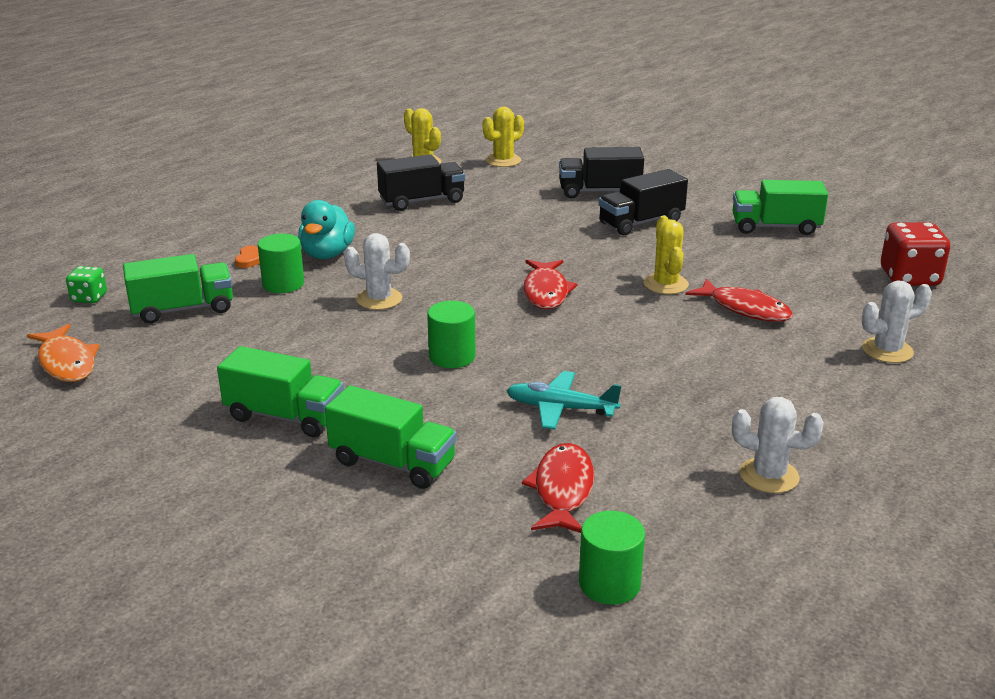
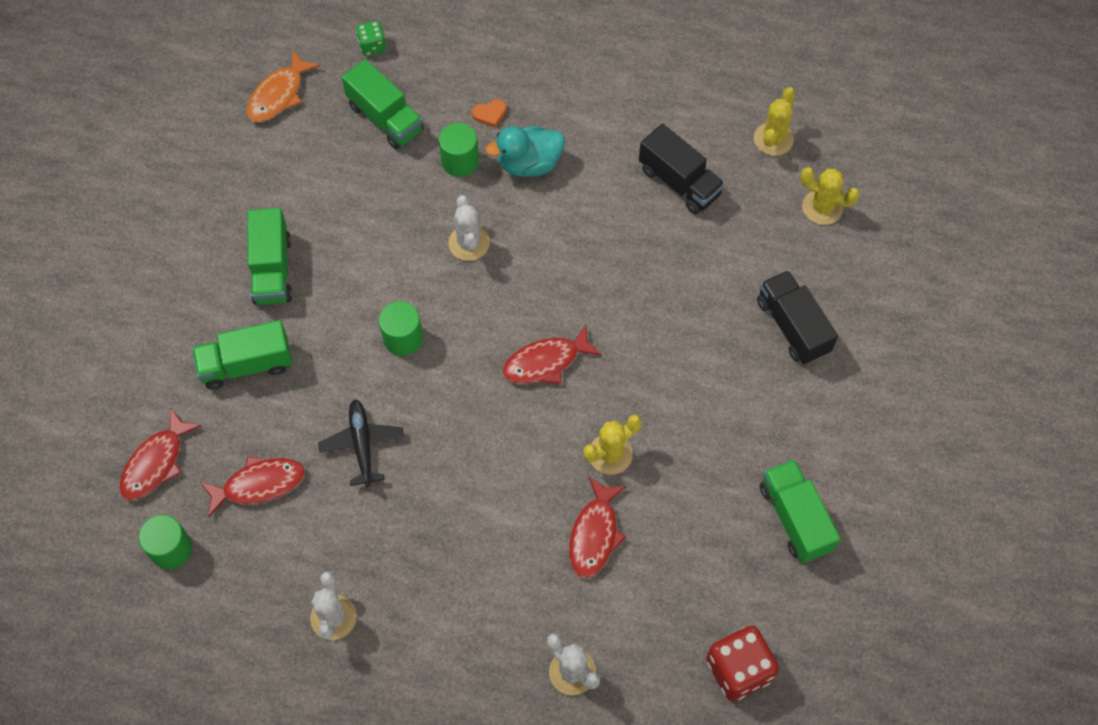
camera: 65 degrees right, 35 degrees up
green truck [325,385,457,489] -> green truck turned 75 degrees clockwise [192,320,292,390]
turquoise plane [506,371,622,430] -> black plane [318,399,404,487]
black truck [598,169,688,236] -> none
none -> red fish [119,409,202,501]

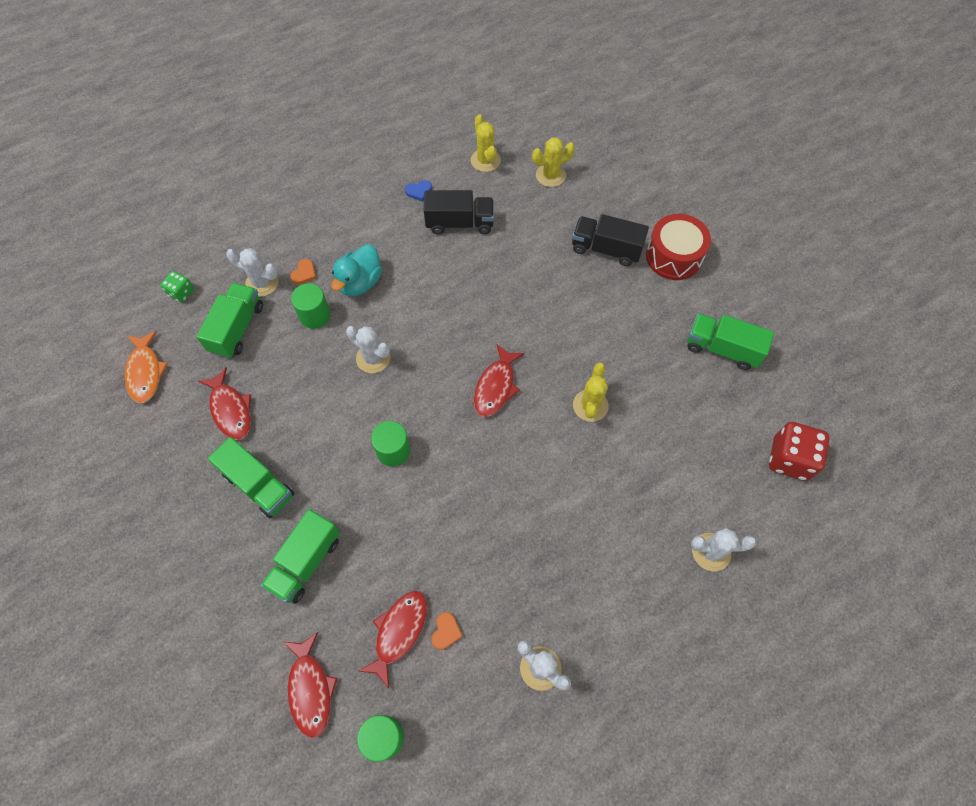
camera: 45 degrees left, 0 degrees up
black plane [318,399,404,487] -> none
green truck [342,59,424,149] -> green truck turned 75 degrees counterclockwise [196,283,263,358]
red fish [569,477,626,578] -> red fish moved to [198,367,251,440]
none -> white cactus [226,248,279,297]
none -> blue heart [405,180,432,202]
none -> orange heart [431,612,463,650]
none -> red drum [646,214,711,280]

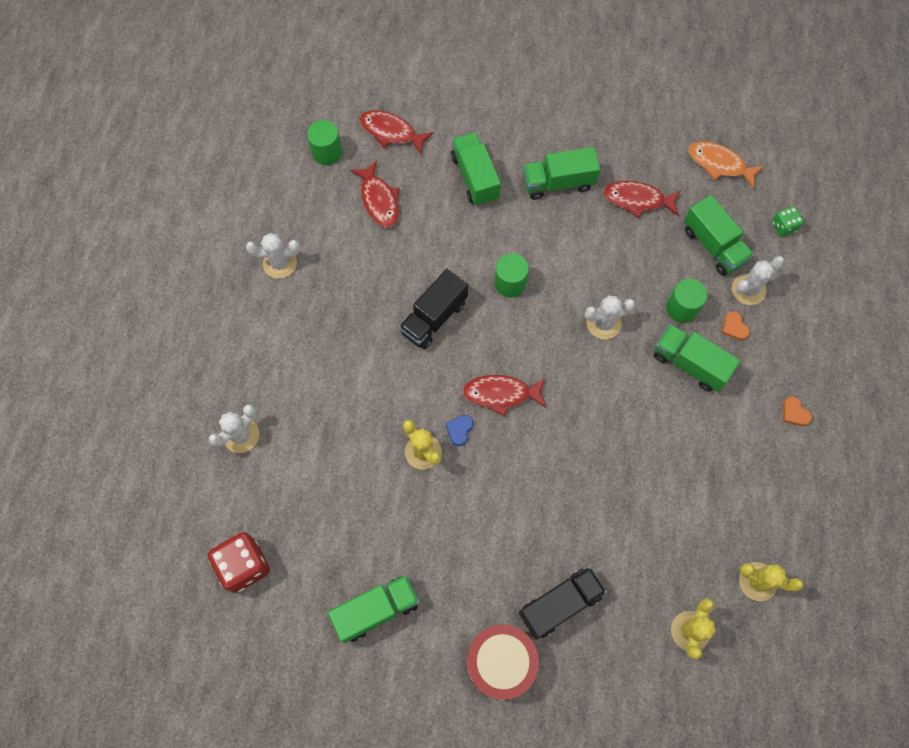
camera: 130 degrees right, 5 degrees up
turquoise duck [331,244,382,296] -> green truck [654,324,740,392]
blue heart [405,180,432,202] -> blue heart moved to [445,415,473,446]
black truck [424,190,494,234] -> black truck moved to [399,269,468,349]
orange heart [431,612,463,650] -> orange heart moved to [783,397,812,426]
red fish [474,344,525,417] -> red fish turned 60 degrees counterclockwise [463,375,546,416]

